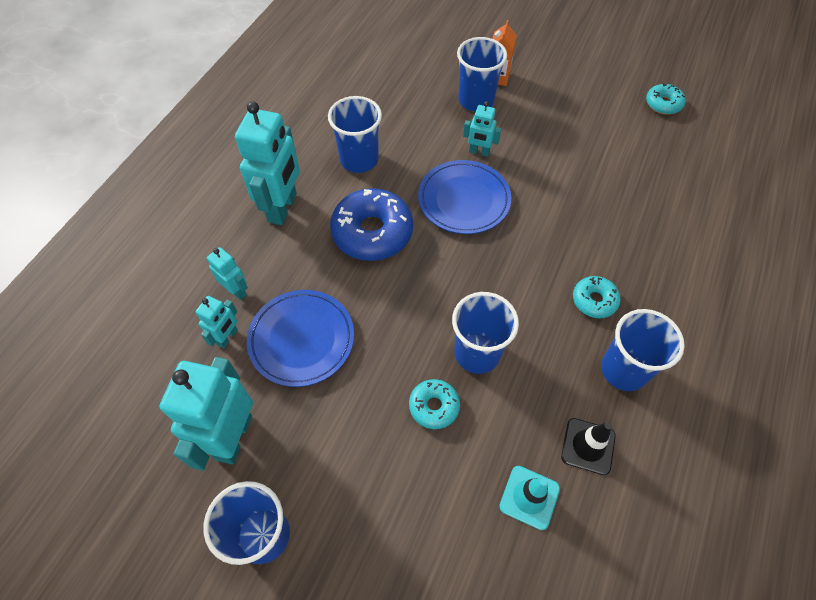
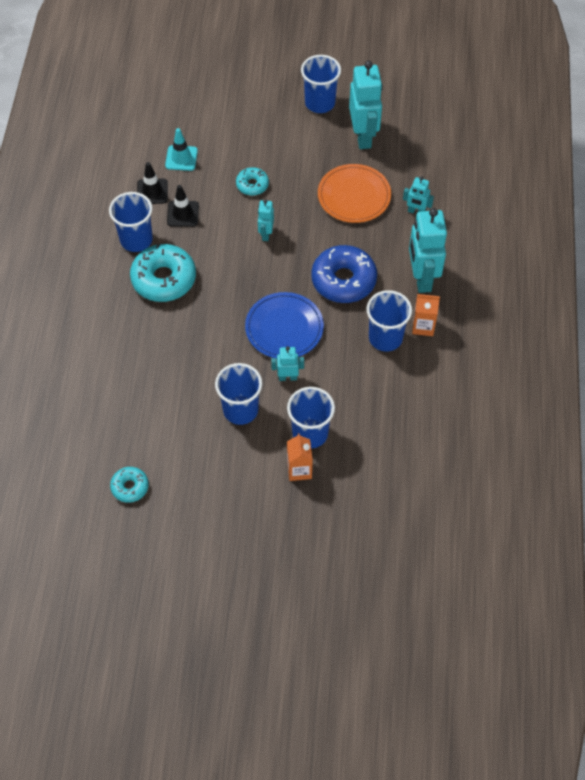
camera: 160 degrees right, 0 degrees up
turquoise robot [196,296,238,349] -> turquoise robot moved to [258,199,274,241]
blue plate [247,290,354,387] -> orange plate [318,164,391,223]
blue cup [452,292,519,374] -> blue cup moved to [215,363,262,425]
turquoise donut [573,276,621,318] -> turquoise donut [130,244,196,302], size x1.90
none -> black traffic cone [167,185,199,227]
none -> orange carton [412,294,440,336]

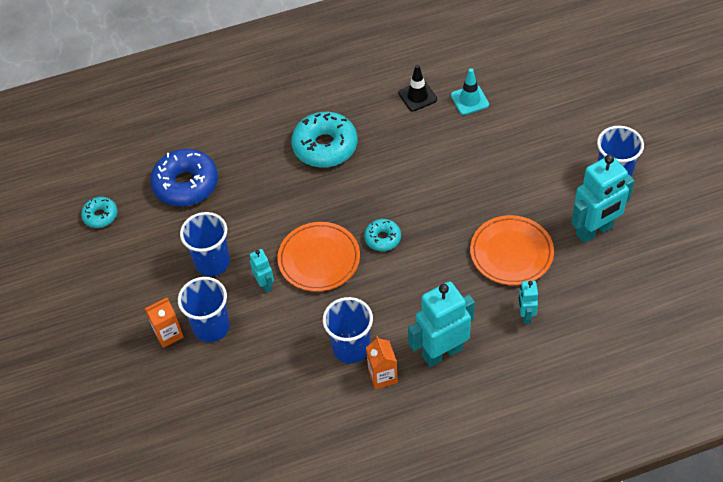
camera: 70 degrees right, 5 degrees down
blue cup [109,192,153,252] -> none
black traffic cone [167,185,199,227] -> none
turquoise donut [236,167,269,196] -> turquoise donut moved to [364,219,401,251]
blue plate [245,292,324,359] -> orange plate [277,222,360,292]
turquoise robot [258,199,274,241] -> none
blue donut [311,245,377,303] -> blue donut moved to [150,149,218,207]

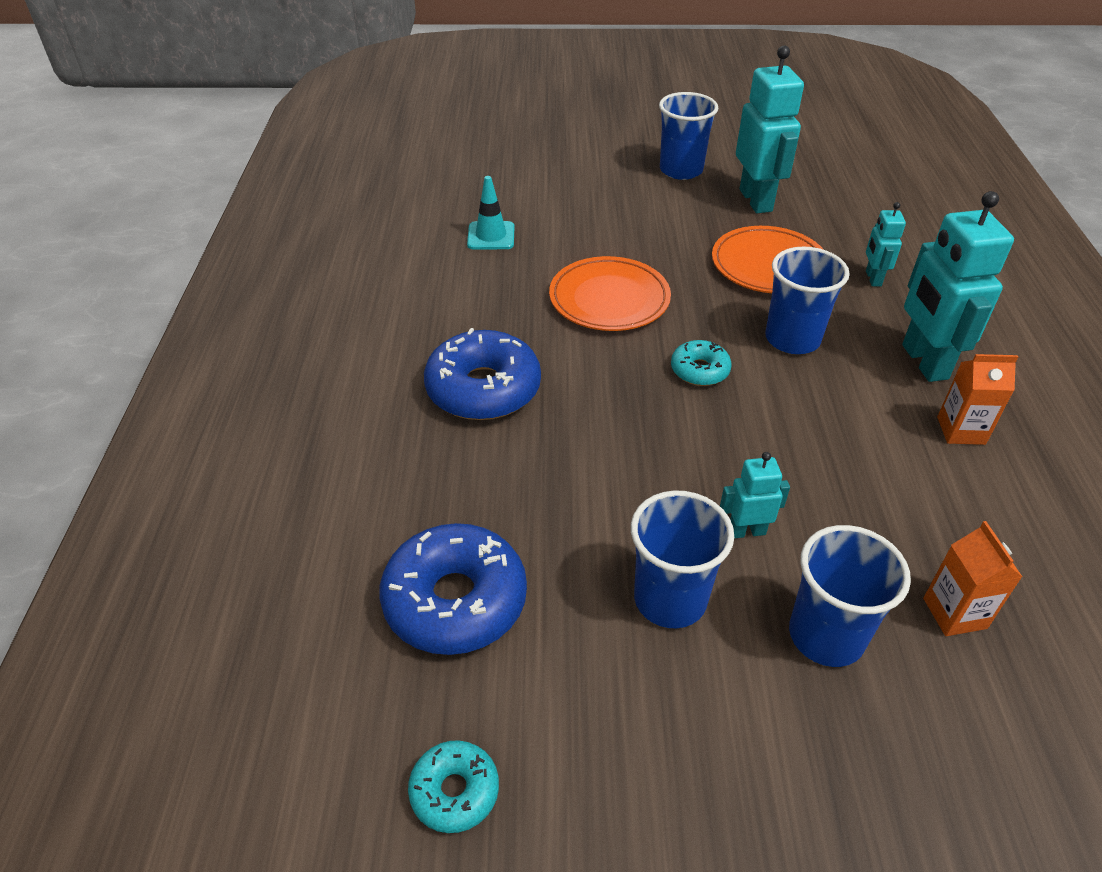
camera: 75 degrees left, 10 degrees down
orange carton [144,298,184,348] -> orange carton moved to [923,521,1022,636]
orange plate [277,222,360,292] -> orange plate moved to [549,256,671,331]
turquoise donut [291,112,357,168] -> blue donut [424,328,541,420]
blue cup [323,297,373,363] -> blue cup moved to [765,246,850,354]
black traffic cone [398,65,437,112] -> none
turquoise robot [518,281,538,324] -> turquoise robot turned 75 degrees clockwise [866,202,906,286]

